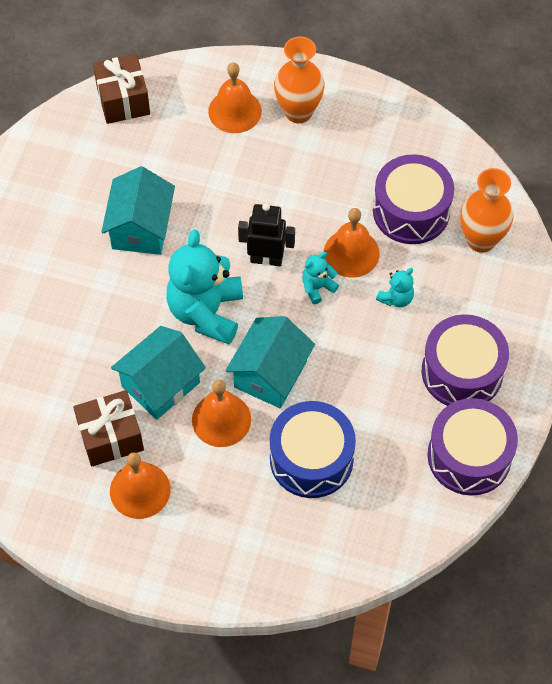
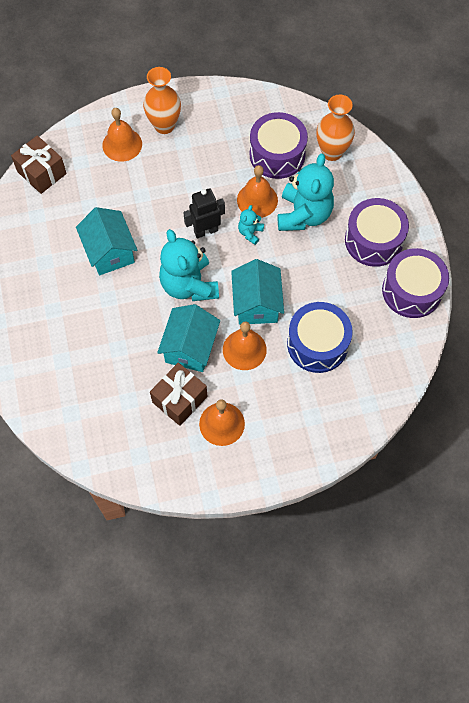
camera: 30 degrees left, 5 degrees up
turquoise teddy bear [376,268,414,307] -> turquoise teddy bear [278,153,334,231], size x2.20

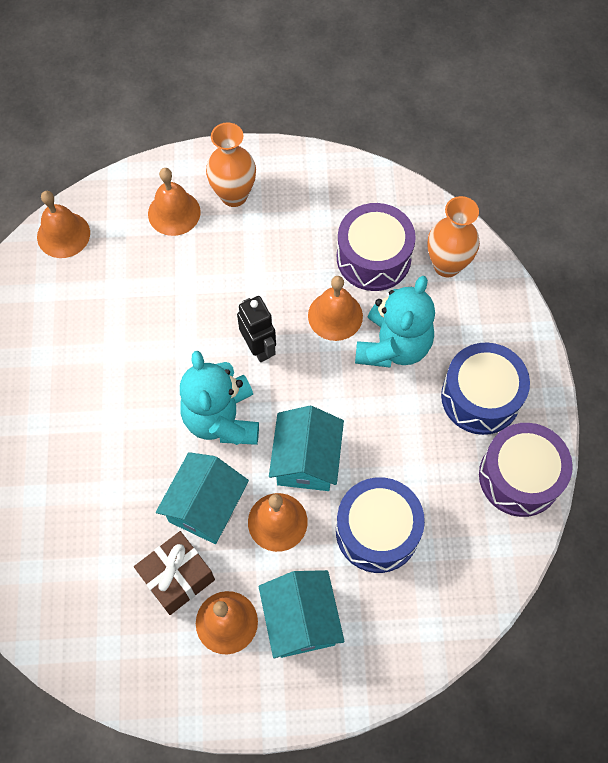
camera: 10 degrees right, 0 degrees up
brown gift [11,135,67,194] -> orange bell [37,191,90,258]
turquoise house [76,207,137,275] -> turquoise house moved to [259,570,345,658]
black robot [183,188,225,239] -> black robot turned 75 degrees clockwise [237,296,276,362]
turquoise teddy bear [238,205,264,245] -> none
purple drum [345,198,409,267] -> blue drum [441,343,530,435]

